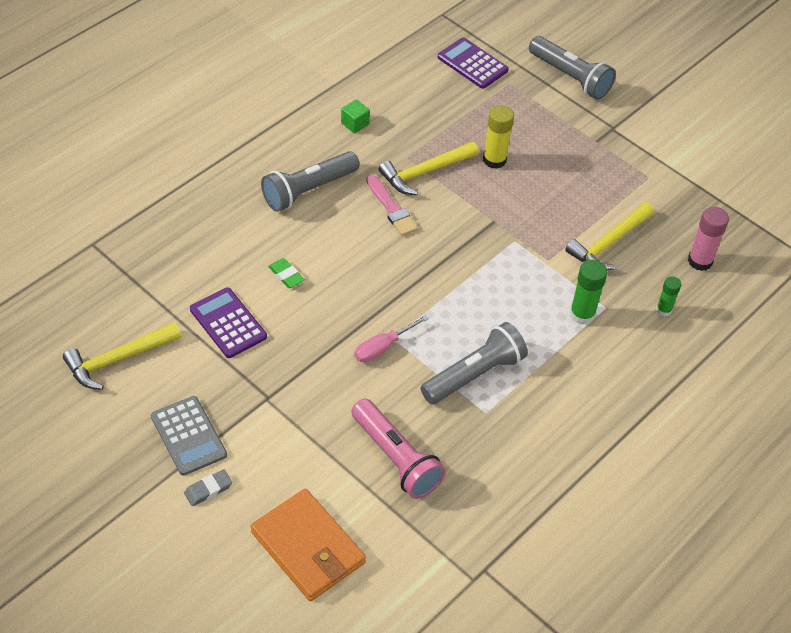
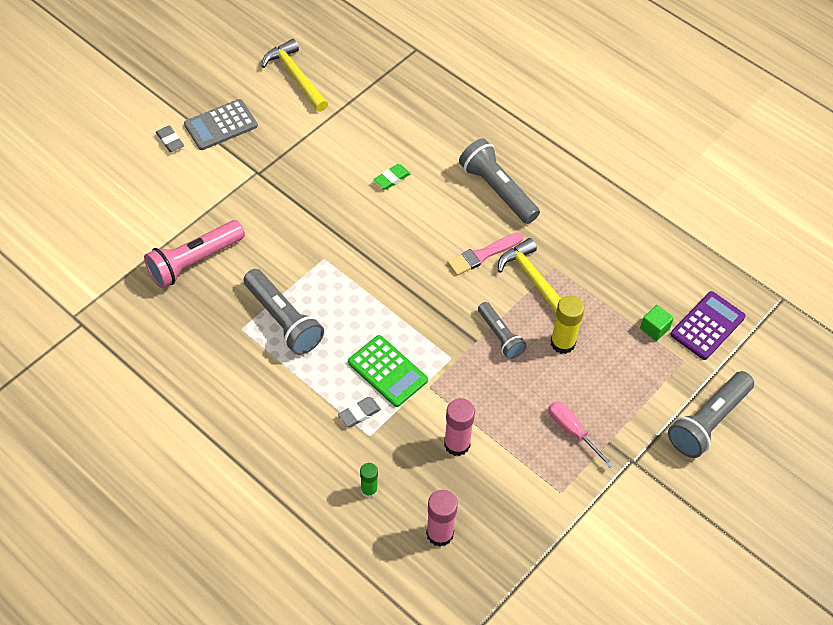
camera: 90 degrees right, 5 degrees up
purple calculator [190,287,267,358] -> none
orange wallet [251,489,366,601] -> none
green cube [341,100,370,133] -> green cube moved to [640,305,674,341]
pink screwdriver [354,315,429,363] -> pink screwdriver moved to [548,401,614,468]
yellow hammer [565,202,654,270] -> pink glue stick [444,398,475,456]
green glue stick [569,260,607,325] -> grey eraser [338,397,381,427]
none -> green calculator [348,335,428,407]
none -> grey flashlight [478,302,526,359]

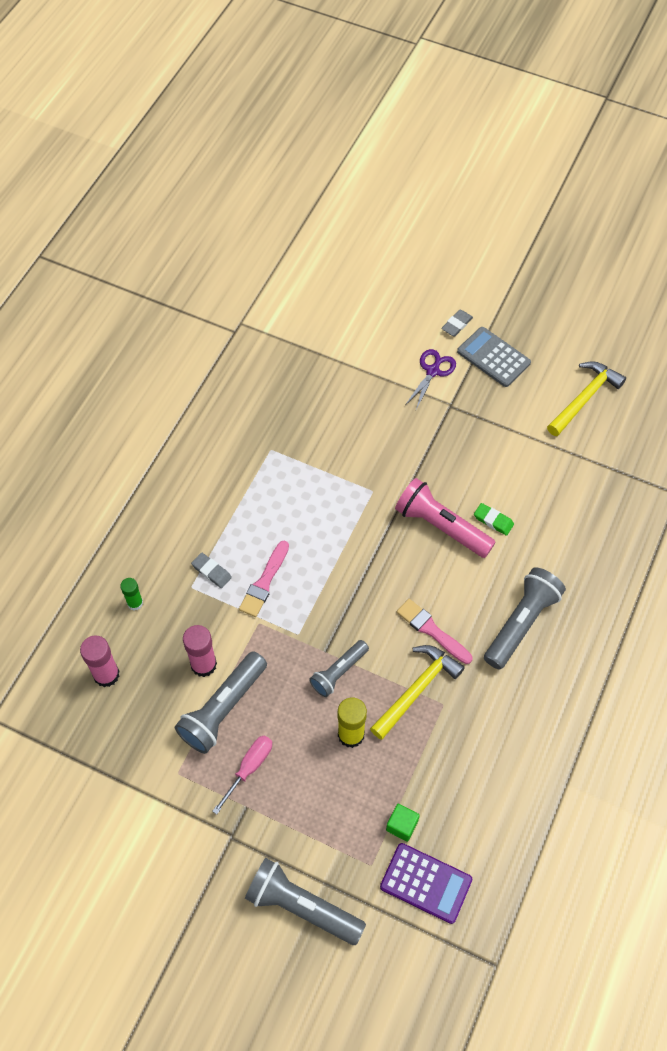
camera: 75 degrees right, 5 degrees up
pink flashlight [144,220,245,288] -> pink flashlight moved to [395,478,496,558]
grey flashlight [243,269,324,355] -> grey flashlight moved to [175,651,267,754]
green calculator [348,335,428,407] -> pink brush [239,540,289,617]
none -> purple scissors [405,349,456,410]

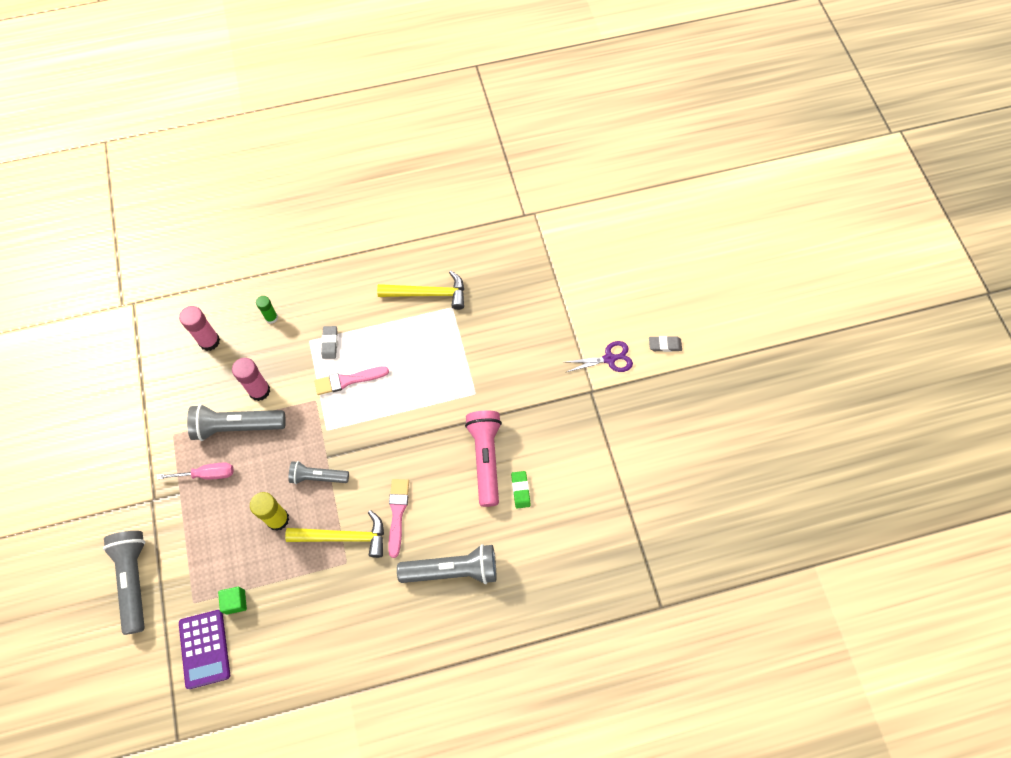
camera: 50 degrees right, 5 degrees up
grey calculator [457,327,531,387] -> none
yellow hammer [547,361,626,436] -> yellow hammer moved to [377,271,464,310]

